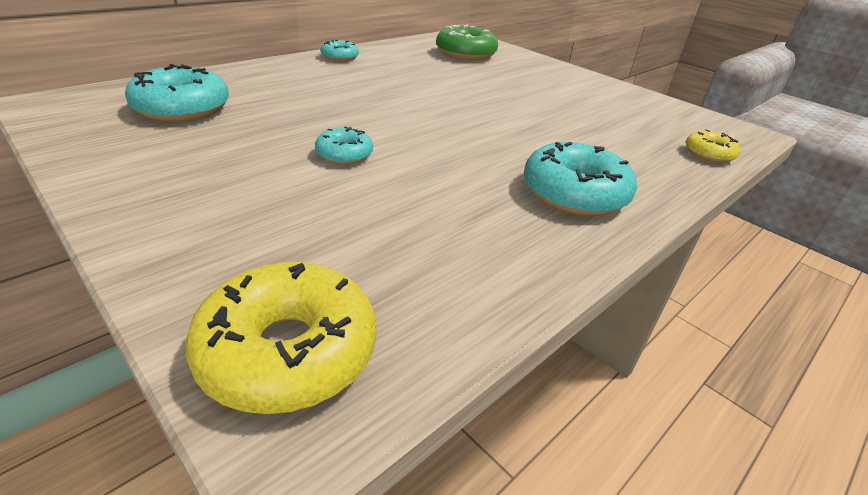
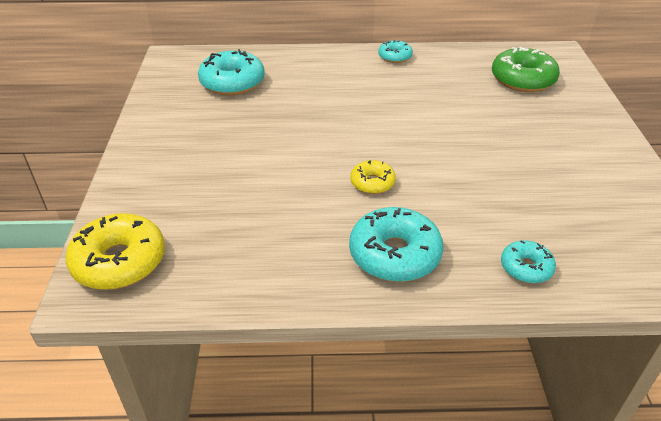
camera: 45 degrees right, 5 degrees up
turquoise donut [315,127,373,165] -> turquoise donut moved to [501,240,556,284]
yellow donut [686,129,740,163] -> yellow donut moved to [350,160,396,194]

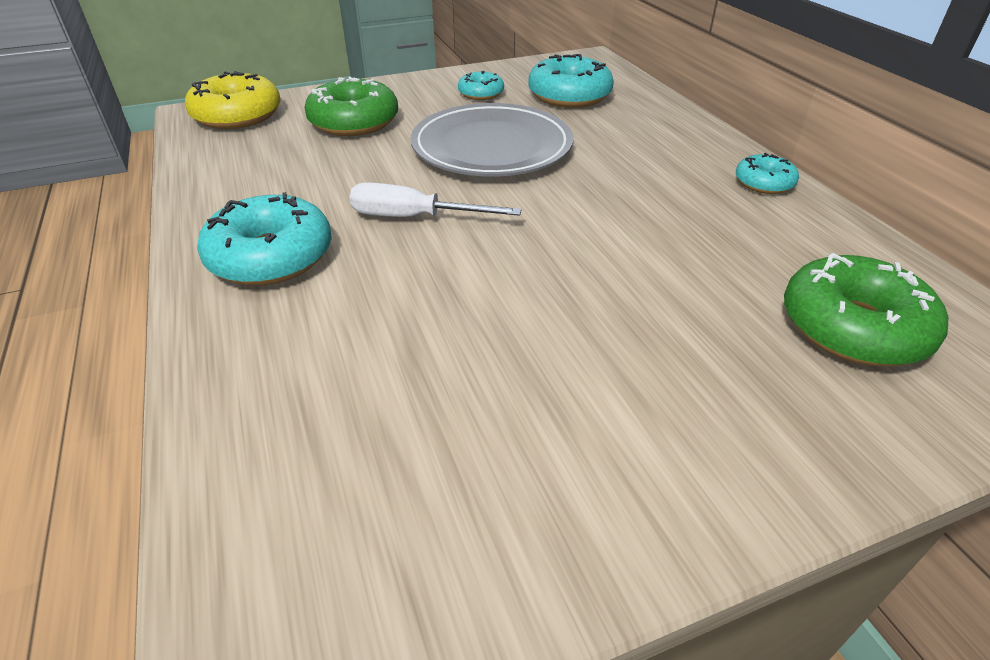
camera: 70 degrees right, 0 degrees up
yellow donut [350,160,396,194] -> white screwdriver [350,182,522,217]
turquoise donut [501,240,556,284] -> turquoise donut moved to [458,71,504,100]
none -> green donut [305,77,398,136]
none -> grey plate [411,103,574,177]

